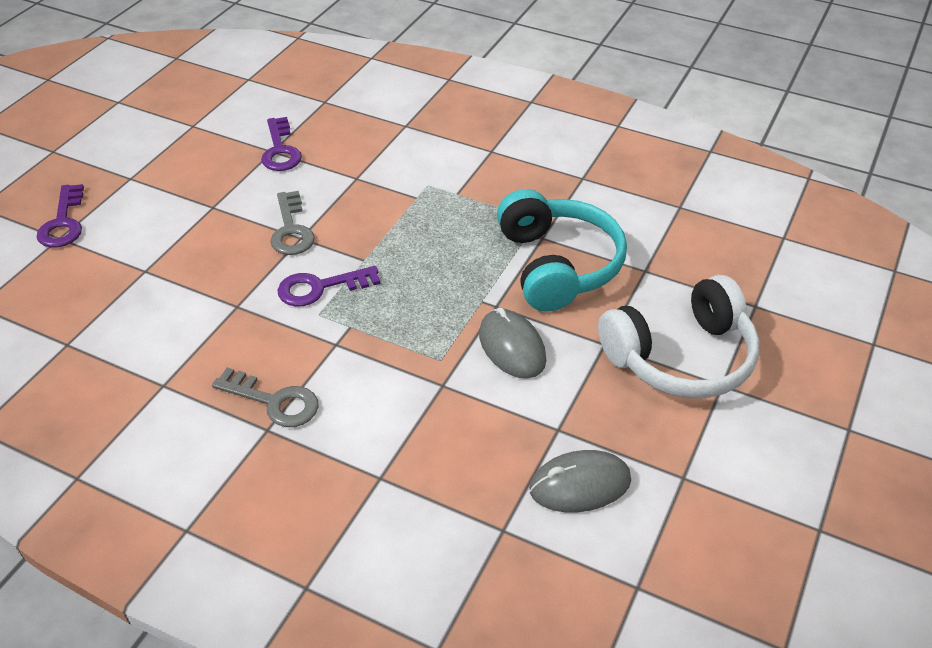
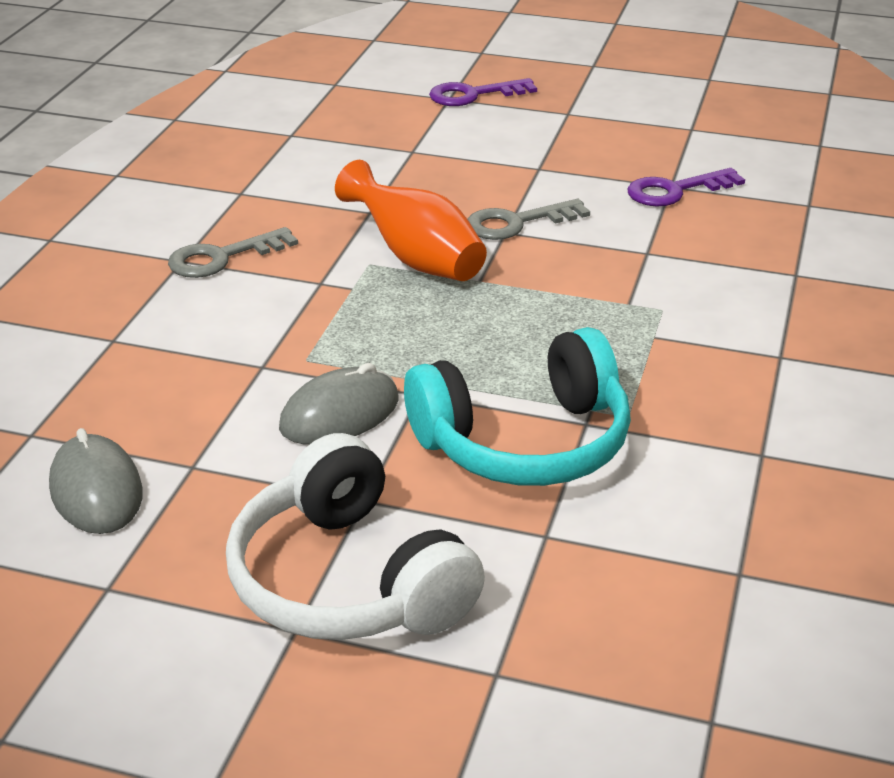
camera: 80 degrees right, 10 degrees down
grey key [212,367,319,427] -> grey key turned 45 degrees clockwise [168,227,298,278]
purple key [278,266,381,306] -> orange vase [335,160,487,281]

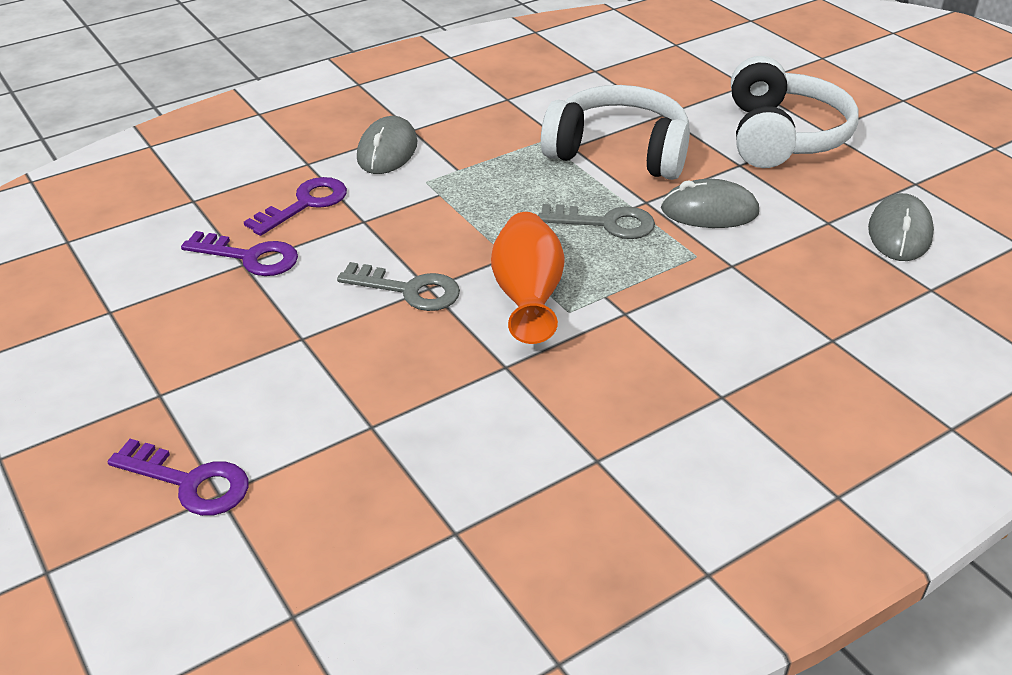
camera: 140 degrees left, 5 degrees up
grey key [168,227,298,278] -> grey key moved to [538,204,655,239]
turquoise headphones [404,327,631,486] -> white headphones [541,85,690,180]
none -> purple key [244,177,347,236]
none -> grey mouse [357,116,418,174]

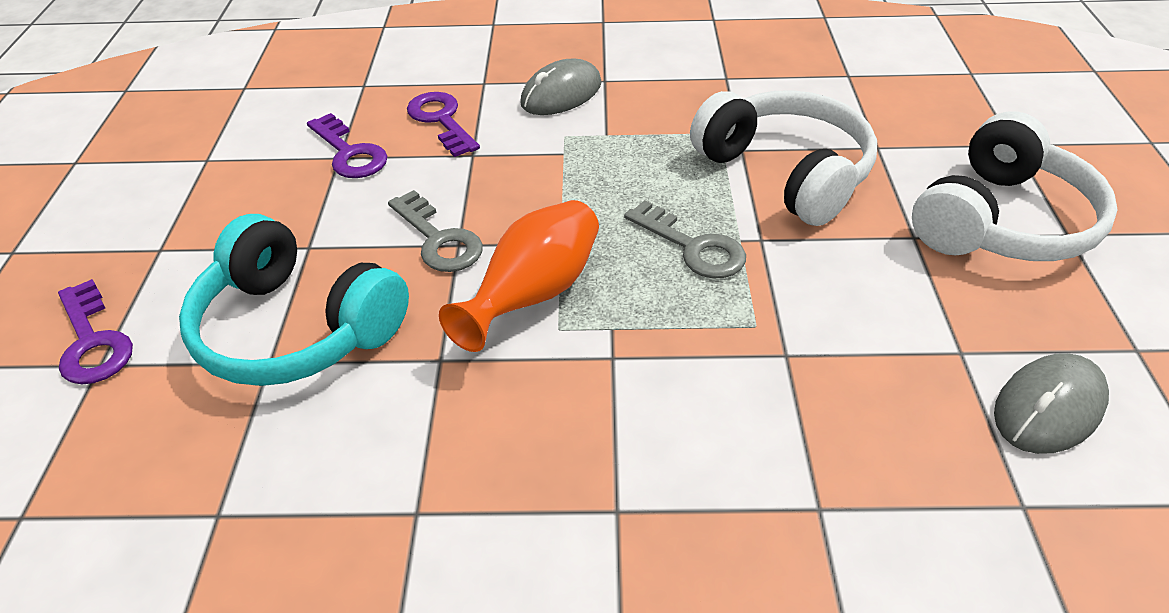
camera: 35 degrees right, 5 degrees up
purple key [244,177,347,236] -> purple key turned 105 degrees counterclockwise [407,92,480,157]
grey mouse [661,179,759,228] -> none
none -> turquoise headphones [179,214,409,386]

